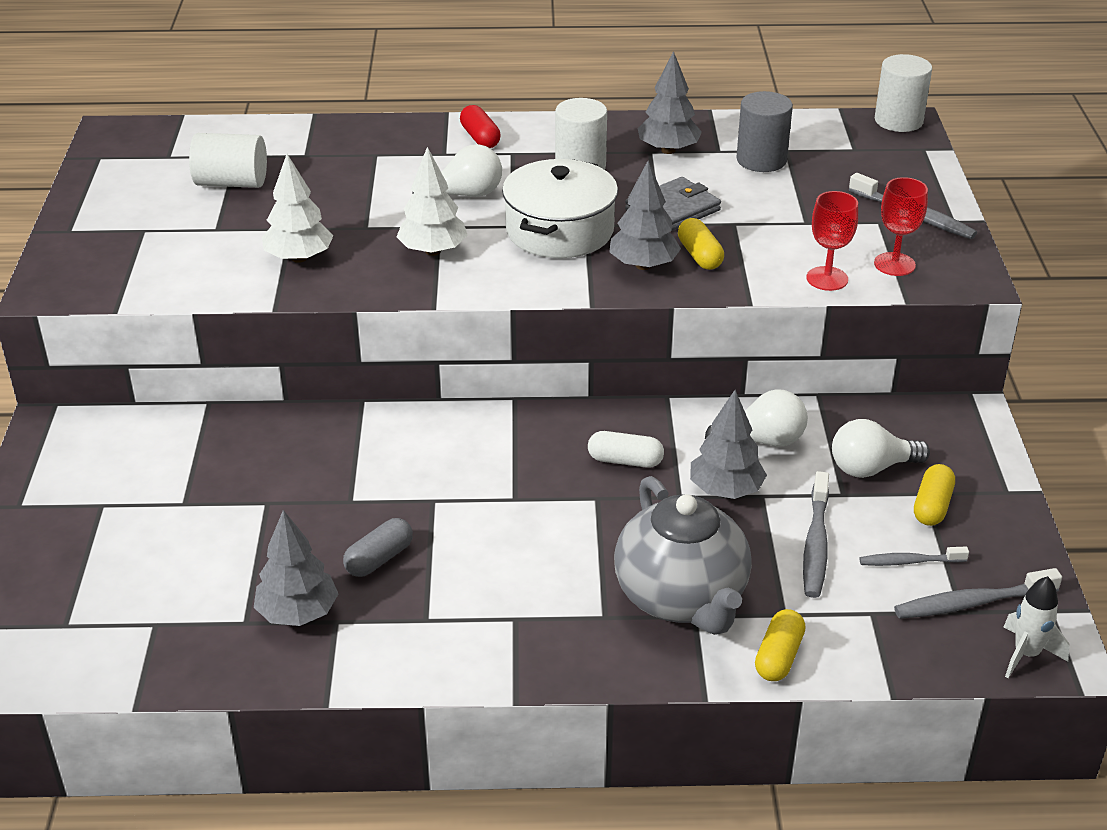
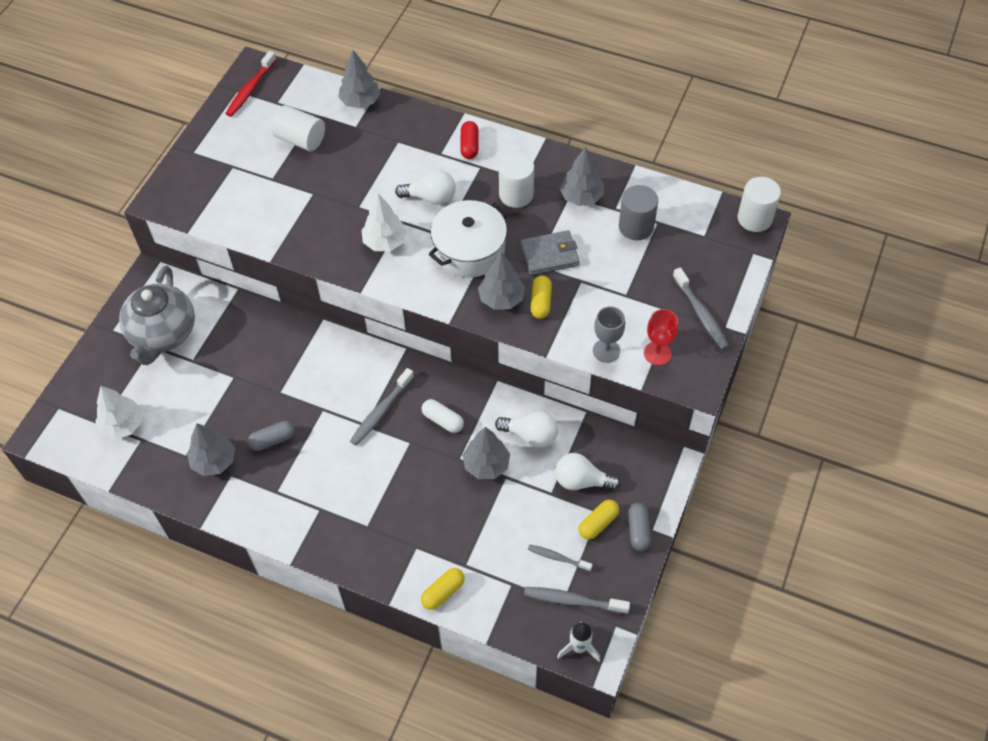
camera: 25 degrees right, 20 degrees up
white tree [262,154,334,263] -> white tree moved to [95,386,142,439]
grey teapot [614,476,752,635] -> grey teapot moved to [119,266,195,365]
grey toothbrush [803,471,829,598] -> grey toothbrush moved to [350,368,414,446]
red goblet [806,191,858,291] -> grey goblet [593,306,625,363]
none -> red toothbrush [225,51,277,117]
none -> grey tree [338,50,381,108]
none -> grey capsule [628,503,651,551]

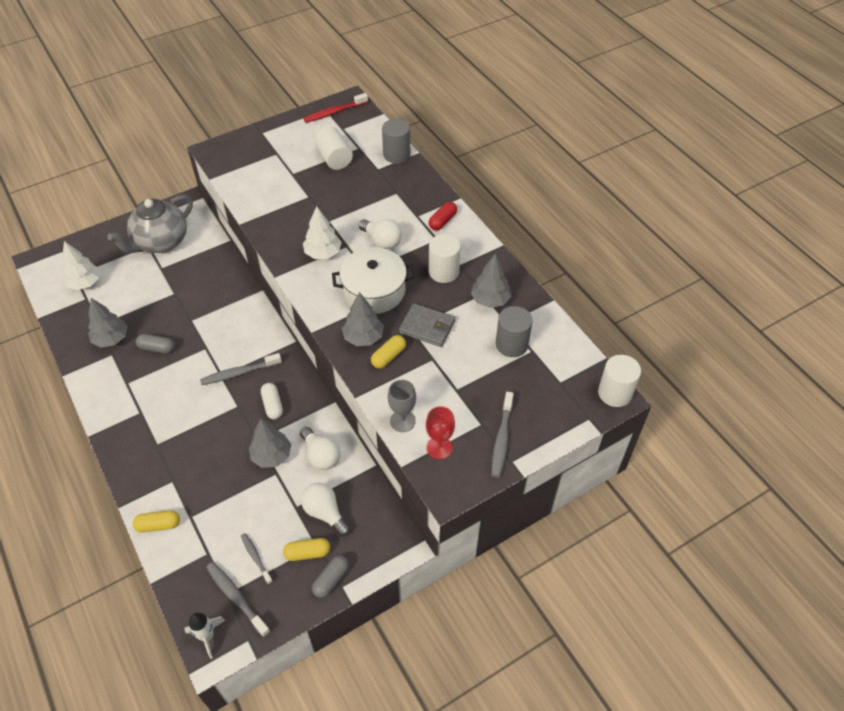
camera: 35 degrees right, 5 degrees down
grey tree [338,50,381,108] -> grey cylinder [382,119,410,164]

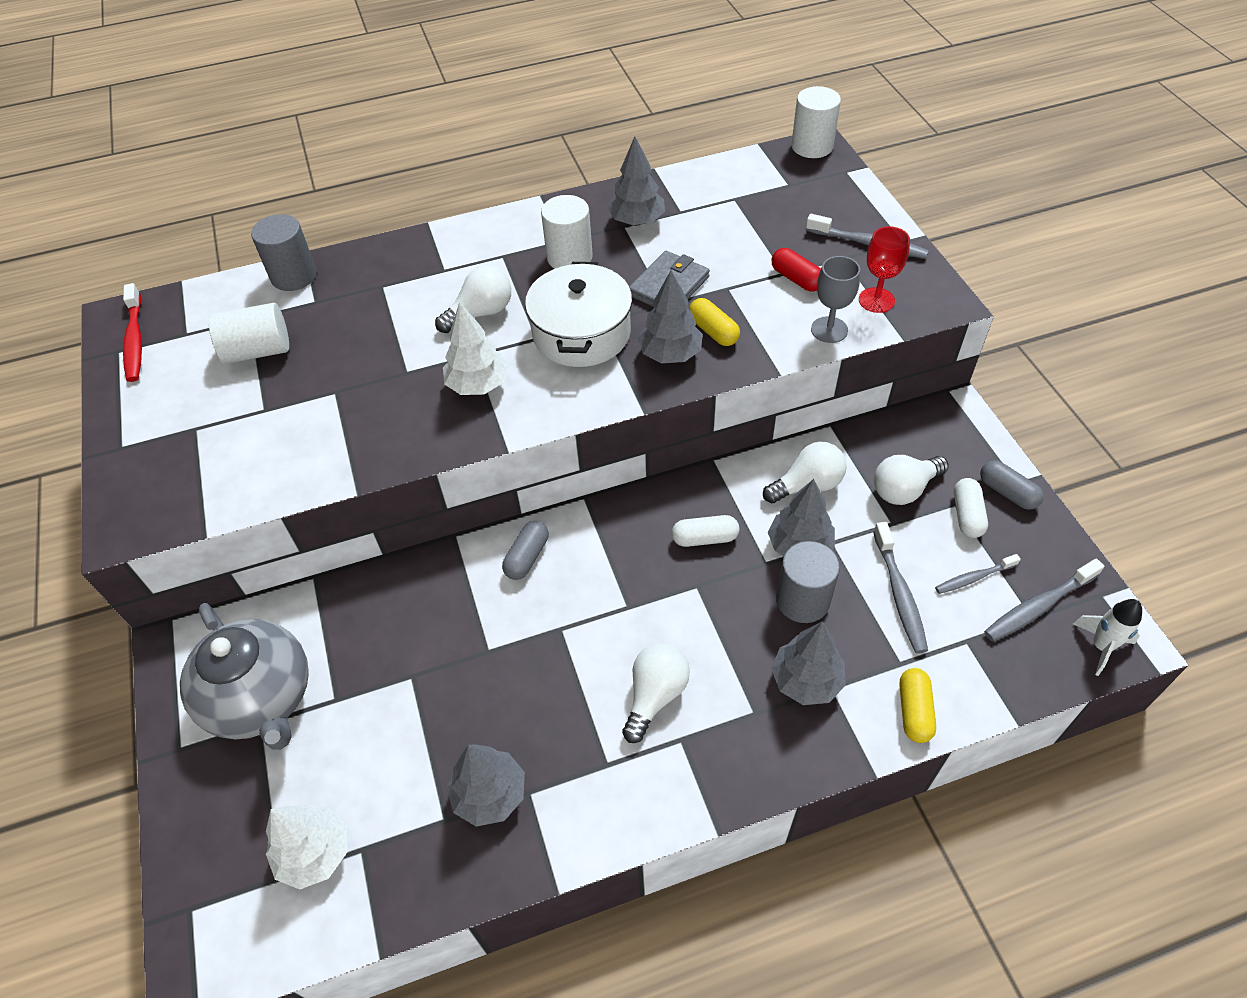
camera: 75 degrees left, 0 degrees up
grey capsule [136,334,175,354] -> grey capsule moved to [502,521,548,580]
grey toothbrush [200,353,282,385] -> grey toothbrush moved to [873,522,928,653]
yellow capsule [283,538,330,561] -> white capsule [954,478,988,538]
red capsule [429,202,457,230] -> red capsule moved to [772,248,821,292]
grey cylinder [496,306,533,357] -> grey cylinder moved to [776,541,840,623]
none -> white light bulb [622,643,690,743]
none -> grey tree [771,621,846,705]

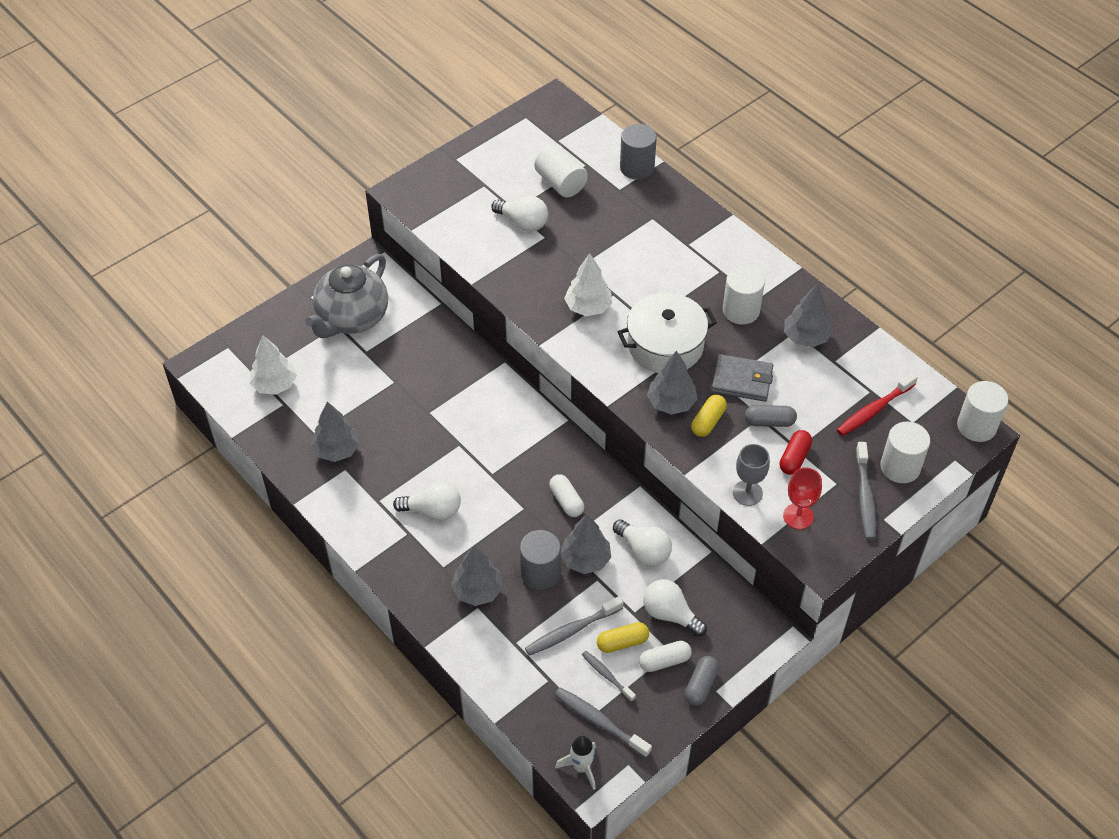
camera: 65 degrees right, 0 degrees up
red toothbrush [123,283,142,382] -> red toothbrush moved to [837,373,918,436]
white light bulb [435,266,511,333] -> white light bulb moved to [491,196,548,232]
grey capsule [502,521,548,580] -> grey capsule moved to [745,405,797,427]
yellow capsule [899,668,936,743] -> yellow capsule moved to [597,622,649,653]
none -> white cylinder [880,422,930,483]

